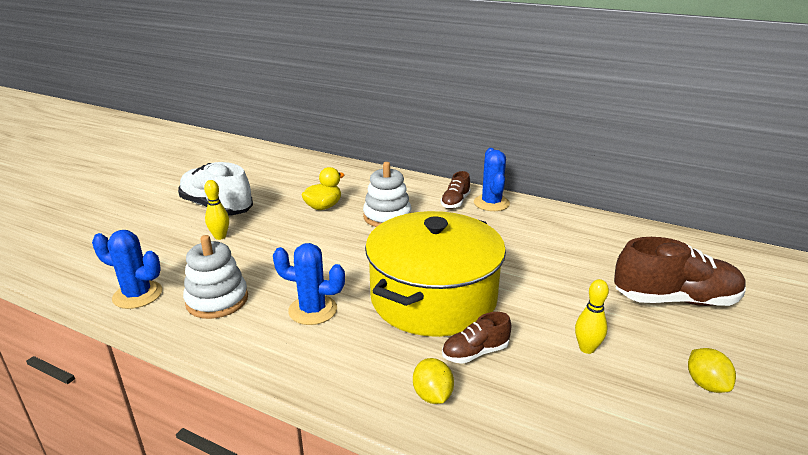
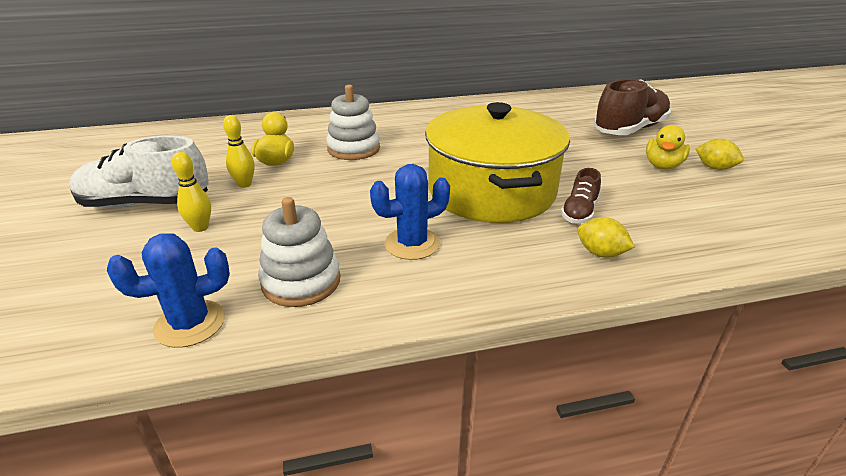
camera: 40 degrees left, 5 degrees up
brown shoe [440,171,471,209] -> none
blue cactus [474,148,510,211] -> none
yellow bowling pin [575,279,609,354] -> yellow bowling pin moved to [223,115,255,188]
none -> yellow duck [646,125,690,170]

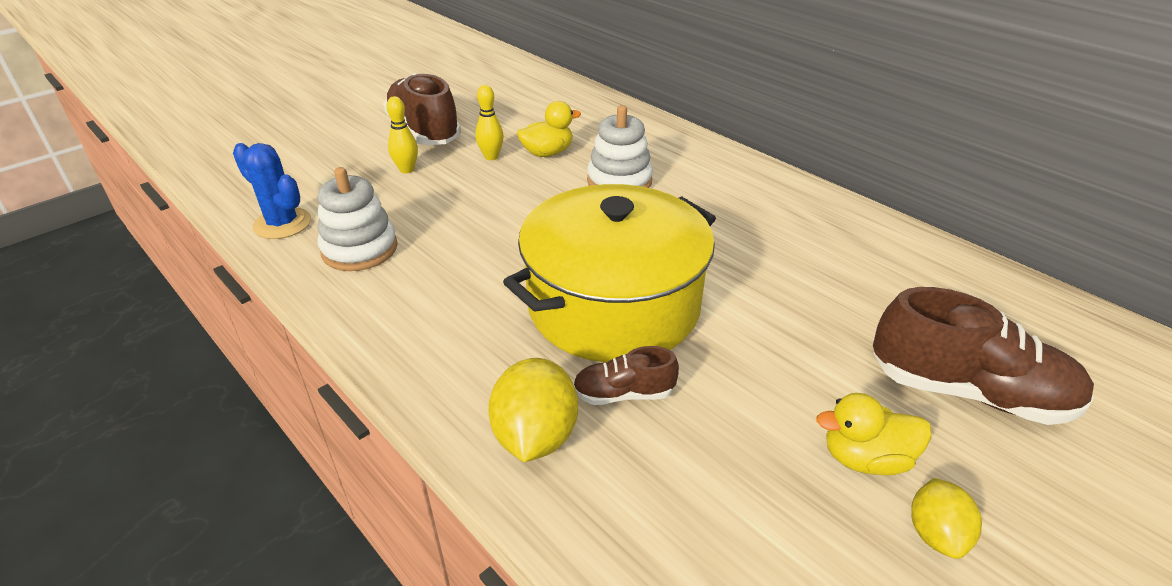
camera: 60 degrees right, 5 degrees up
white shoe [69,135,209,208] -> brown shoe [383,73,461,145]
blue cactus [370,164,450,260] -> none
yellow lemon [577,217,635,258] -> yellow lemon [488,358,578,462], size x1.60

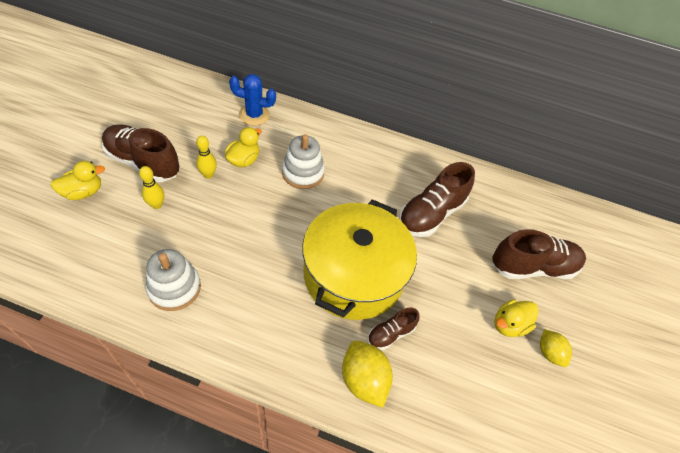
camera: 35 degrees left, 15 degrees up
blue cactus [233,143,311,239] -> blue cactus moved to [229,74,276,126]
none -> yellow duck [50,161,105,200]
none -> brown shoe [399,162,475,237]

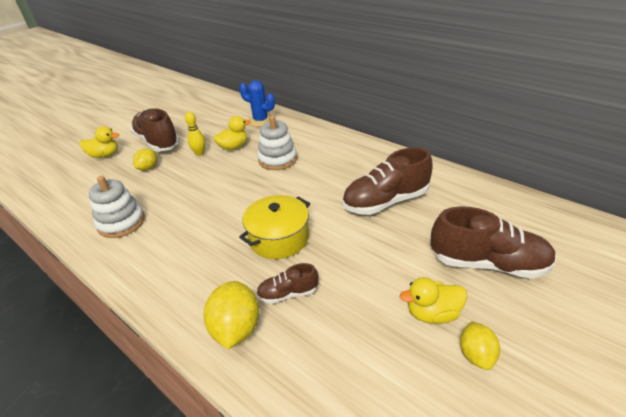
camera: 30 degrees right, 15 degrees down
yellow bowling pin [139,166,164,209] -> yellow lemon [133,148,157,171]
yellow pot [302,199,417,320] -> yellow pot [239,195,310,259], size x0.59

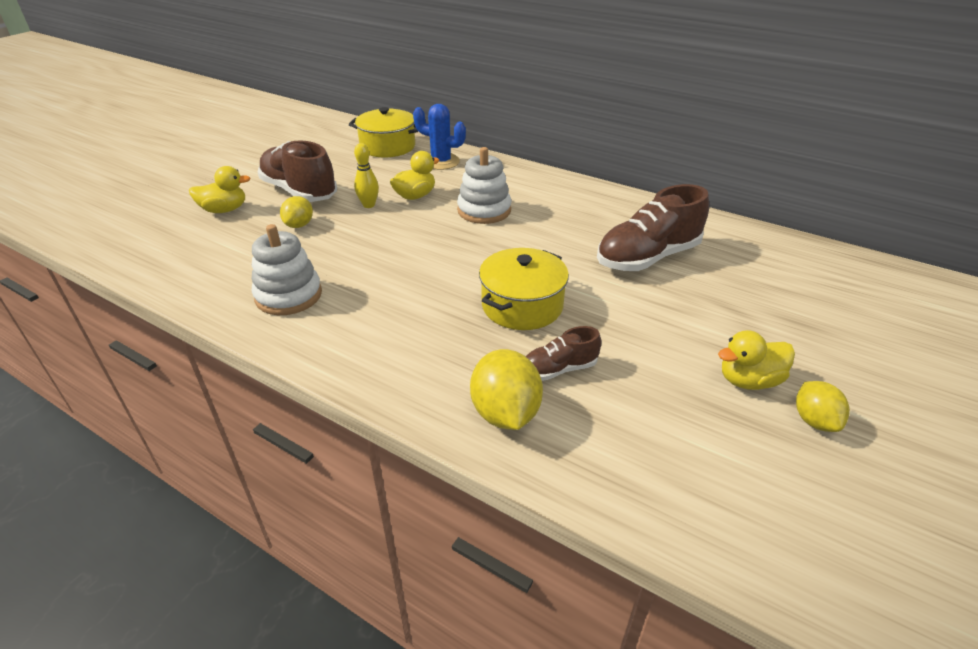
camera: 10 degrees left, 0 degrees up
brown shoe [430,206,556,279] -> none
none -> yellow pot [349,107,418,158]

